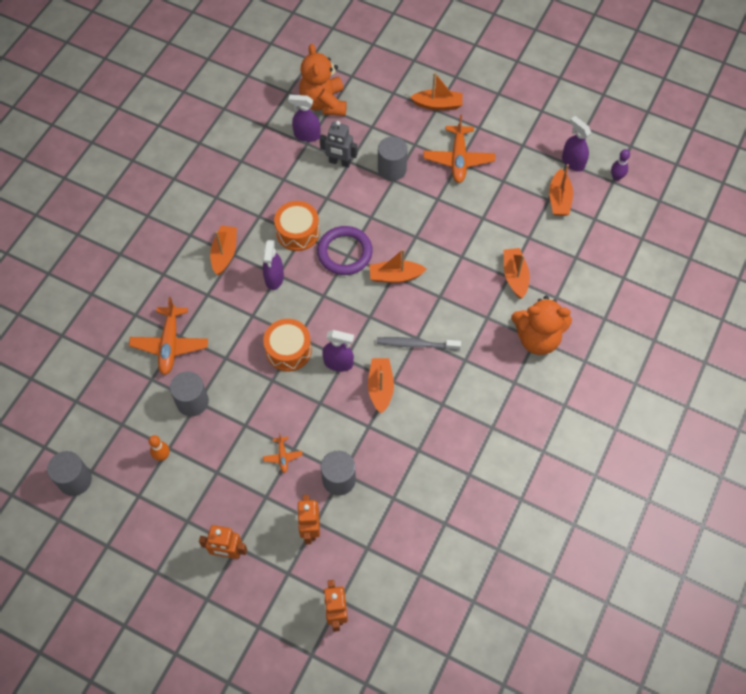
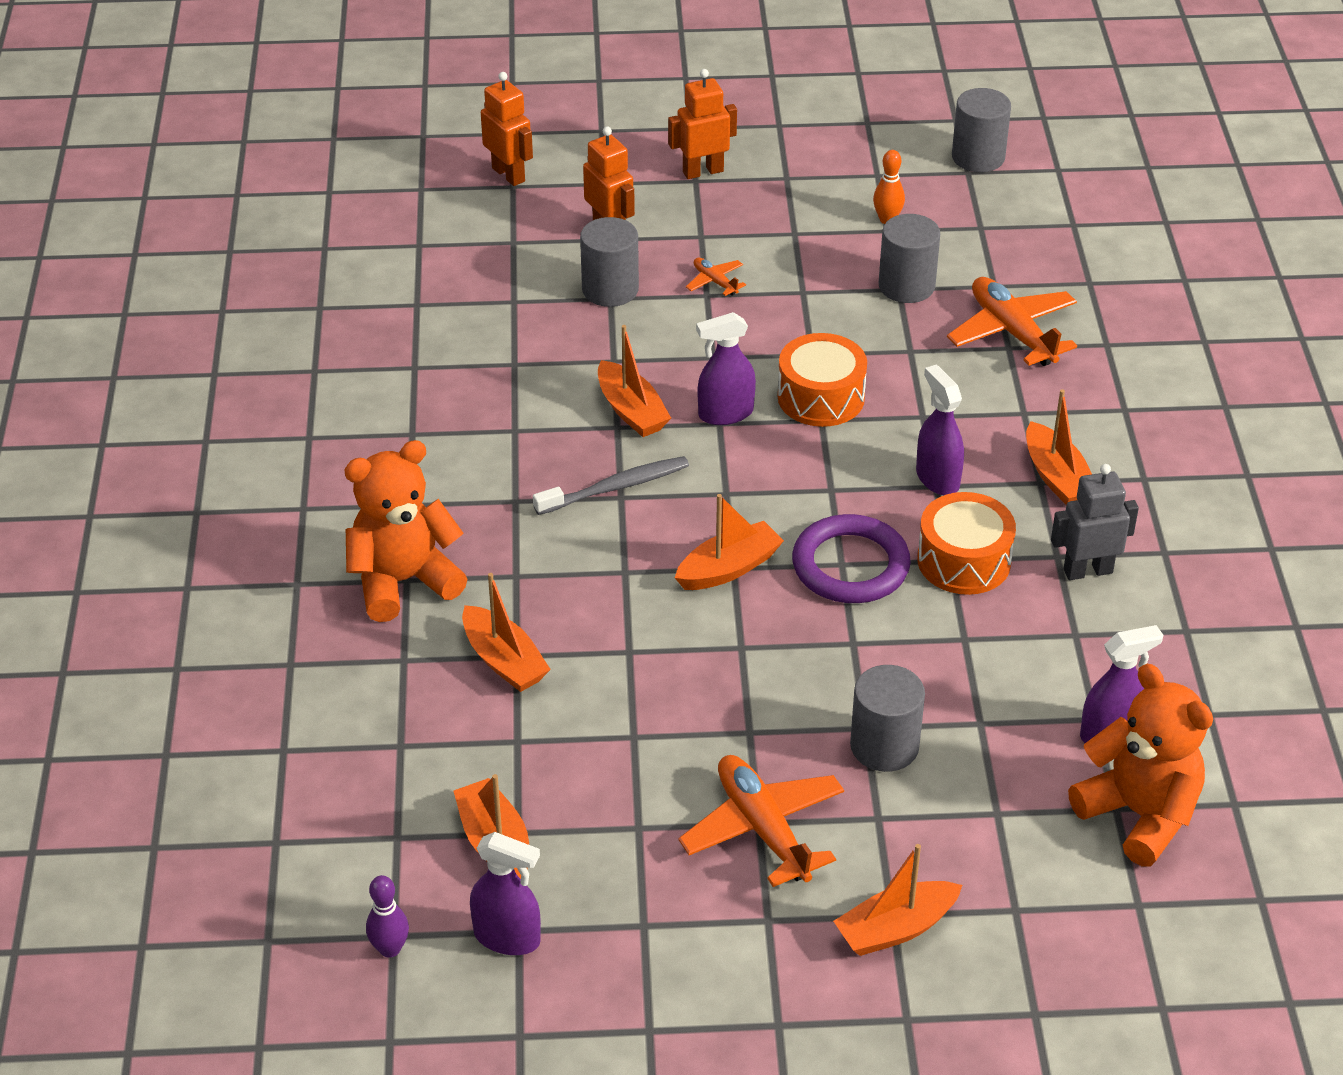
camera: 150 degrees right, 20 degrees down
grey robot [320,121,357,168] -> grey robot moved to [1051,464,1139,580]

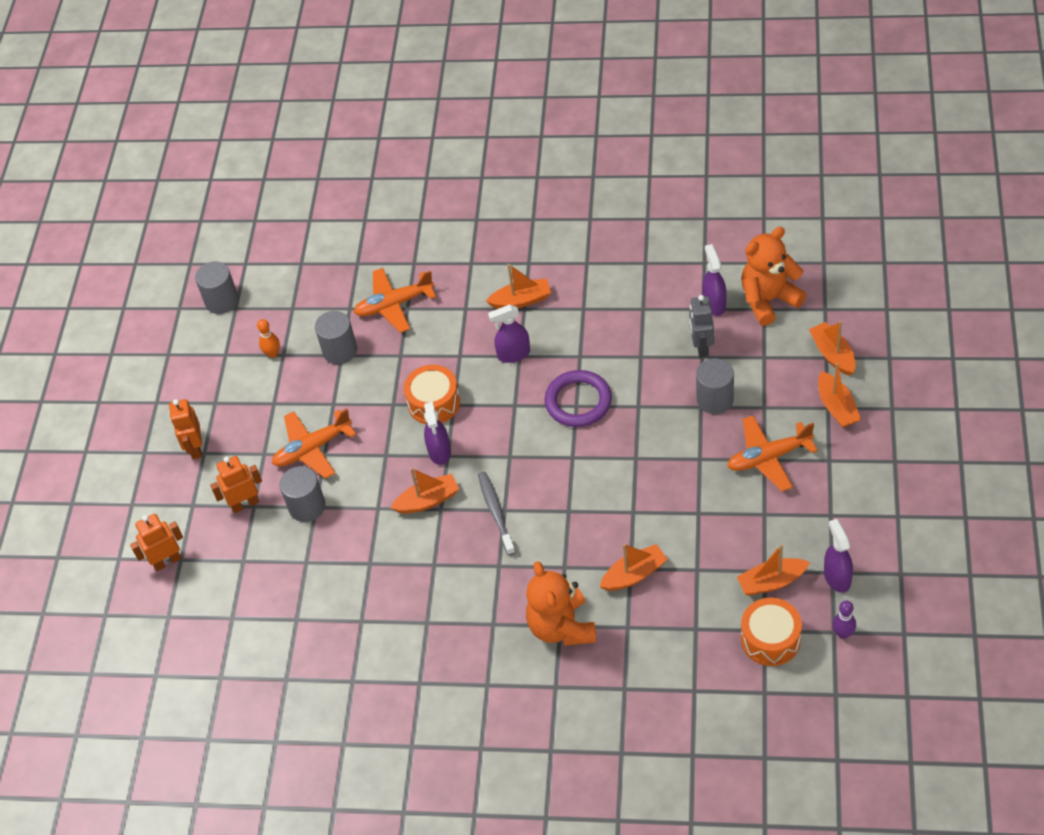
camera: 75 degrees left, 10 degrees up
purple spray bottle [470,832,541,955] -> purple spray bottle turned 45 degrees counterclockwise [824,519,853,593]
orange boat [675,494,784,590] -> orange boat moved to [809,321,856,376]
orange plane [686,258,746,296] -> orange plane [272,408,356,479], size x2.08
orange drum [917,492,1016,595] -> orange drum moved to [741,598,802,666]
grey robot [1051,464,1139,580] -> grey robot moved to [689,295,714,358]

